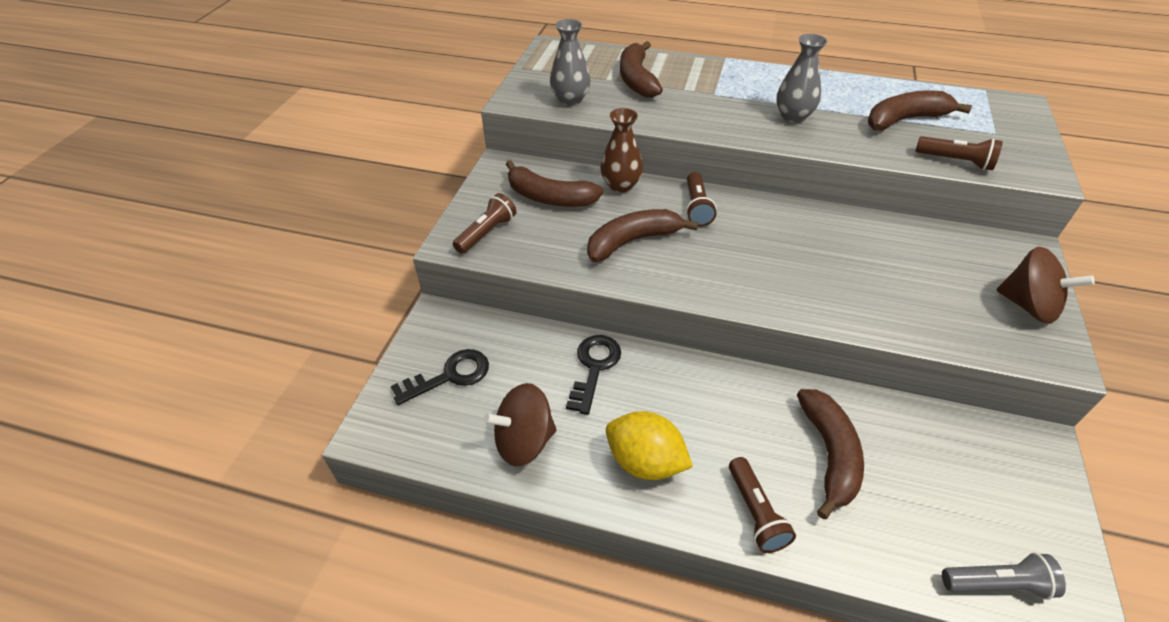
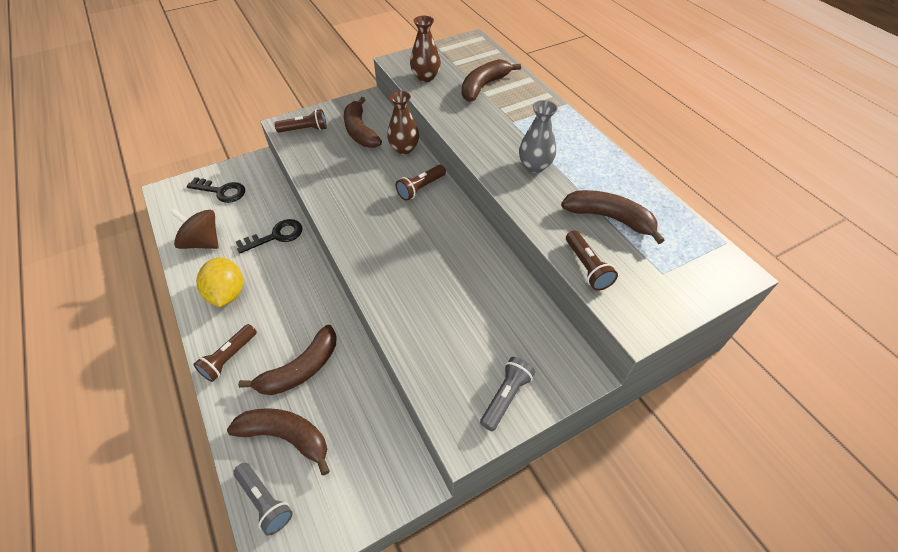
camera: 45 degrees right, 5 degrees up
grey vase [550,19,591,105] -> brown vase [410,16,441,82]
brown banana [587,209,698,262] -> brown banana moved to [227,408,330,475]
brown spinning top [997,247,1095,324] -> grey flashlight [480,357,535,431]

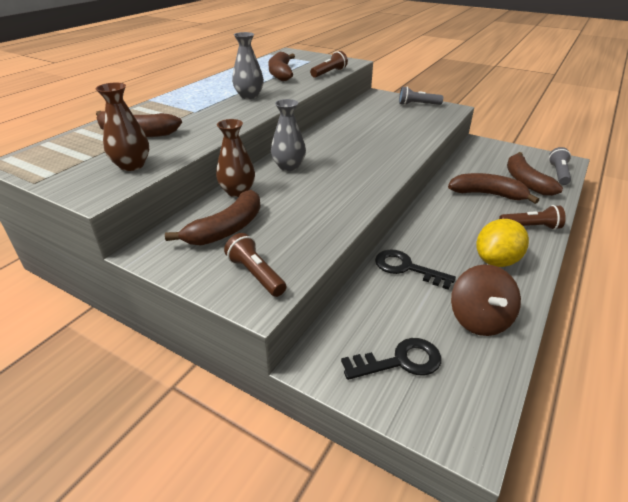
camera: 120 degrees left, 15 degrees down
black key [187,177,245,203] -> black key turned 90 degrees clockwise [341,338,441,380]
brown flashlight [396,165,446,201] -> grey vase [271,99,306,171]

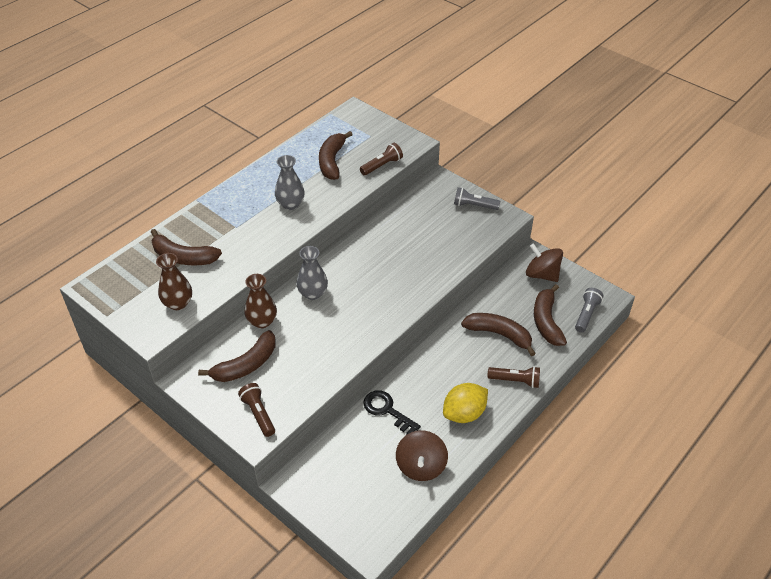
camera: 10 degrees right, 10 degrees up
black key [341,338,441,380] -> none
none -> brown spinning top [526,243,563,282]

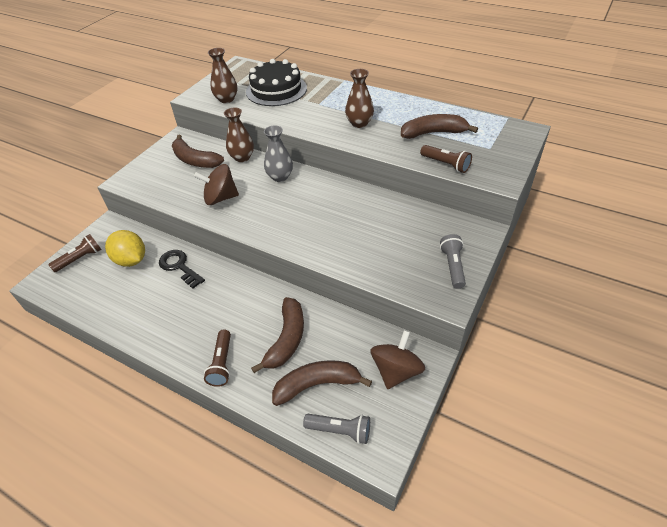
camera: 80 degrees right, 0 degrees up
brown banana [151,229,222,266] -> black cake [246,59,307,106]
brown flashlight [238,383,275,437] -> brown flashlight moved to [48,234,101,272]
grey vase [275,155,305,210] -> brown vase [345,69,374,128]
black key [363,390,421,434] -> black key turned 75 degrees counterclockwise [159,250,205,288]
brown spinning top [396,430,448,481] -> brown spinning top moved to [194,164,239,205]
yellow lemon [443,383,488,423] -> yellow lemon moved to [105,230,145,267]

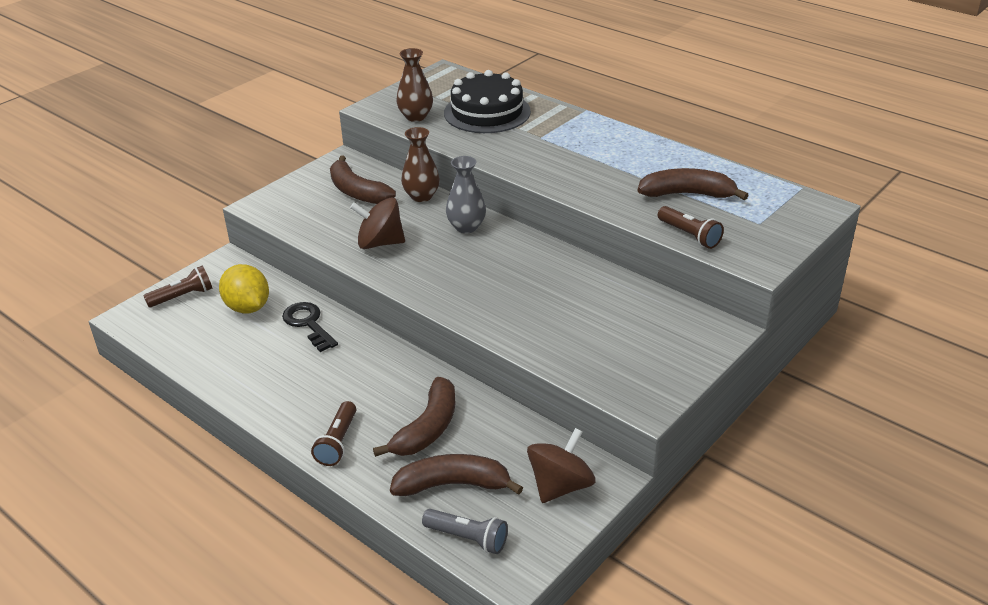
camera: 10 degrees right, 10 degrees down
brown vase [345,69,374,128] -> none
grey flashlight [440,234,466,289] -> none

